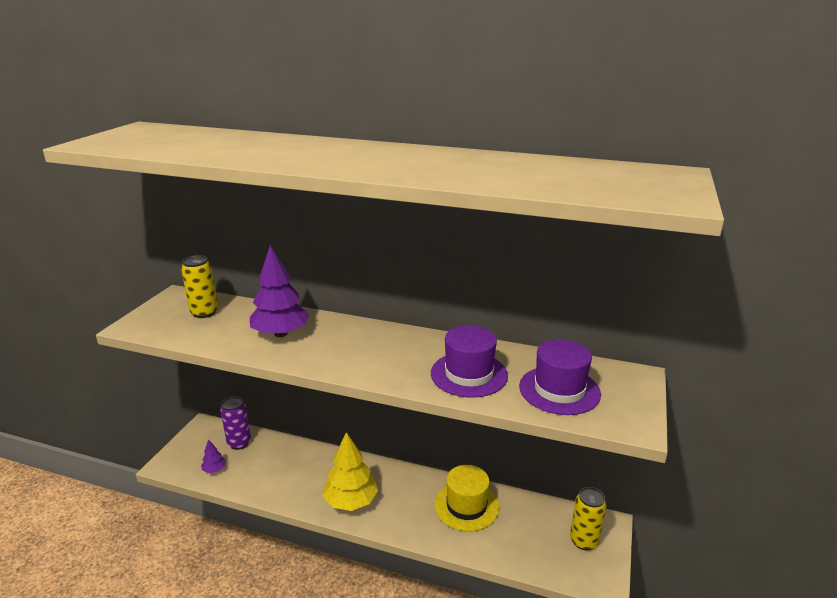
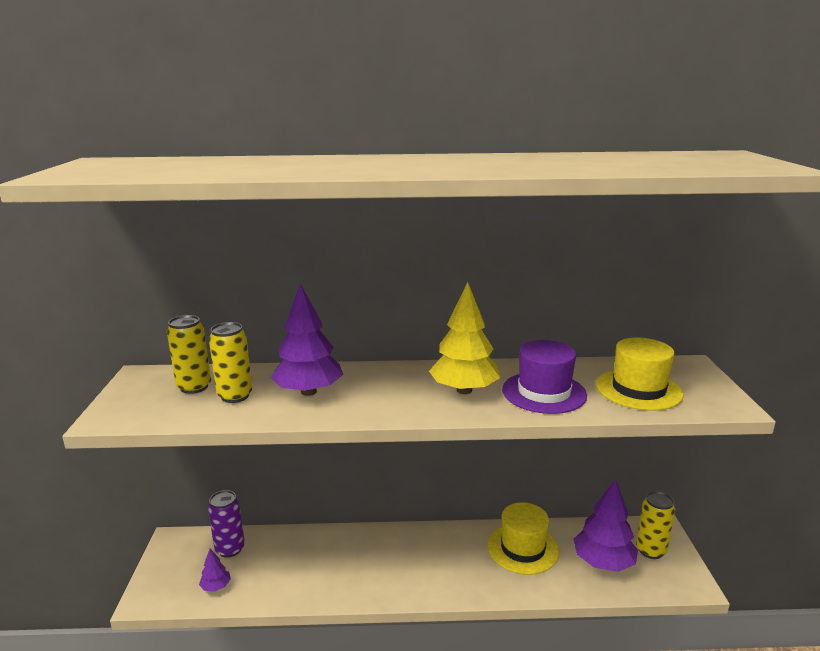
camera: 20 degrees left, 5 degrees down
yellow tree [323,432,378,511] -> yellow tree moved to [429,282,500,394]
purple hat [519,339,601,415] -> yellow hat [596,337,683,411]
none -> yellow can [209,322,253,403]
none -> purple tree [574,479,638,572]

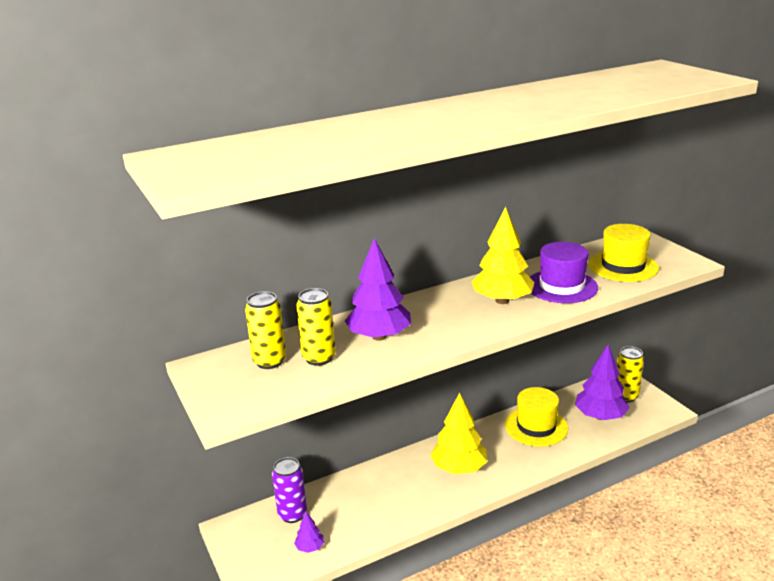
camera: 25 degrees left, 5 degrees up
none -> yellow tree [430,392,487,474]

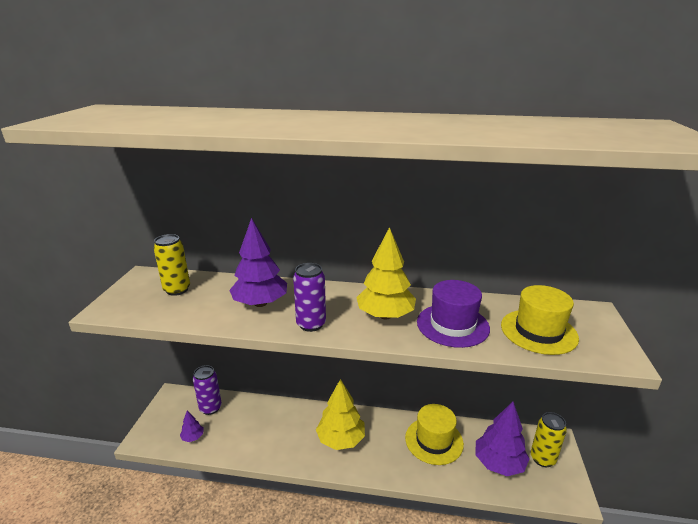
camera: 35 degrees right, 0 degrees up
yellow can [296,288,336,366] -> none
none -> purple can [293,263,326,332]

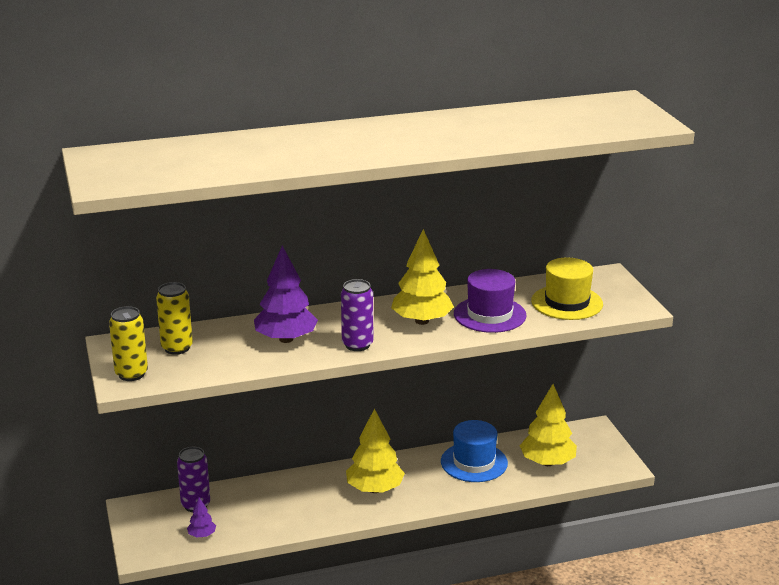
camera: 25 degrees left, 0 degrees up
yellow hat [405,404,464,465] -> blue hat [441,420,508,482]
purple tree [475,402,529,476] -> yellow tree [520,384,577,466]
yellow can [531,412,567,467] -> yellow can moved to [109,306,148,381]

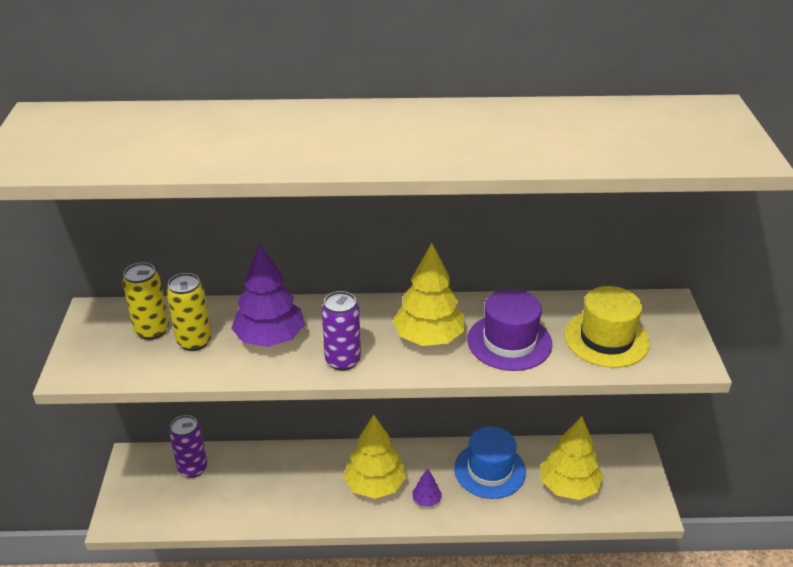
camera: 15 degrees right, 10 degrees up
yellow can [109,306,148,381] -> yellow can moved to [166,273,212,351]
purple tree [187,498,216,538] -> purple tree moved to [412,469,442,507]

